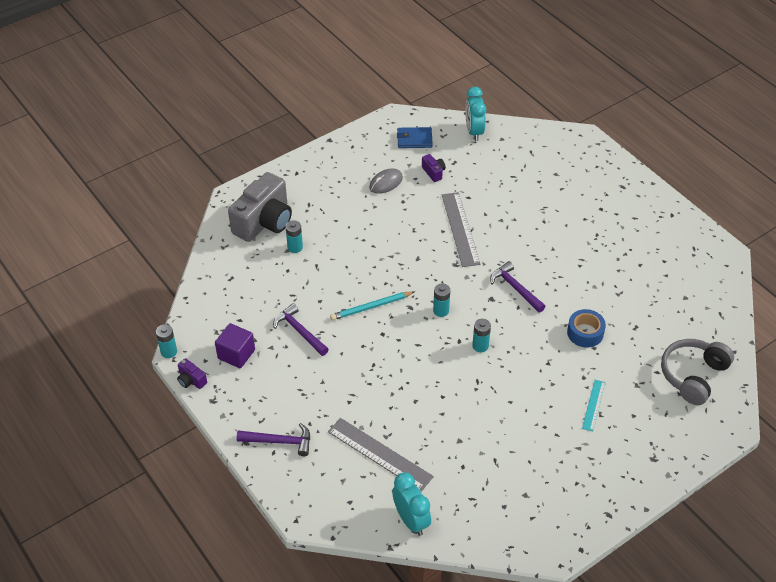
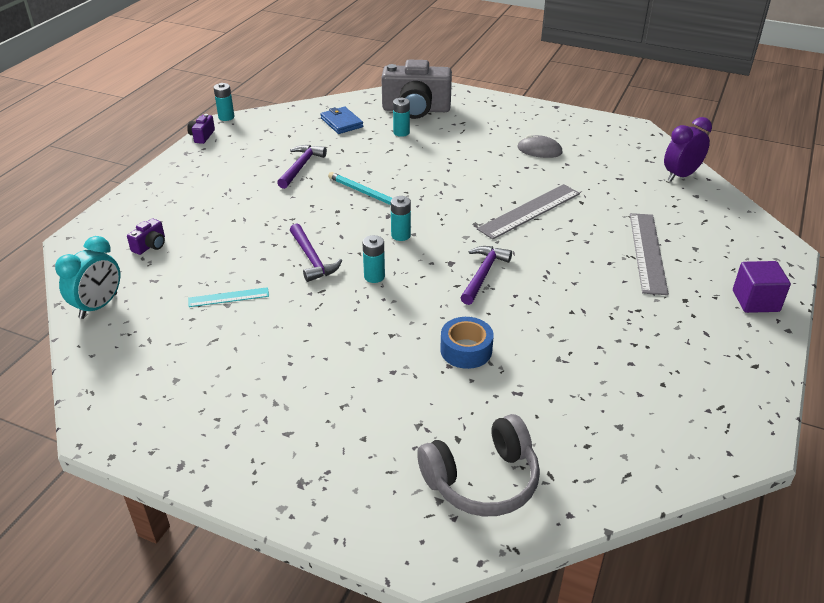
camera: 60 degrees right, 10 degrees down
purple cube [215,323,255,368] -> purple cube moved to [733,261,791,313]
purple hammer [237,423,310,456] -> purple hammer moved to [290,223,342,282]
grey ruler [328,418,434,492] -> grey ruler moved to [630,213,669,295]
blue wallet [397,127,433,148] -> blue wallet moved to [320,107,363,134]
purple camera [422,154,446,182] -> purple camera moved to [127,218,165,255]
turquoise clock [465,87,486,141] -> purple clock [664,117,712,181]
turquoise ruler [582,380,606,431] -> turquoise ruler moved to [189,287,269,307]
grey headphones [661,339,734,405] -> grey headphones turned 150 degrees clockwise [417,414,540,516]

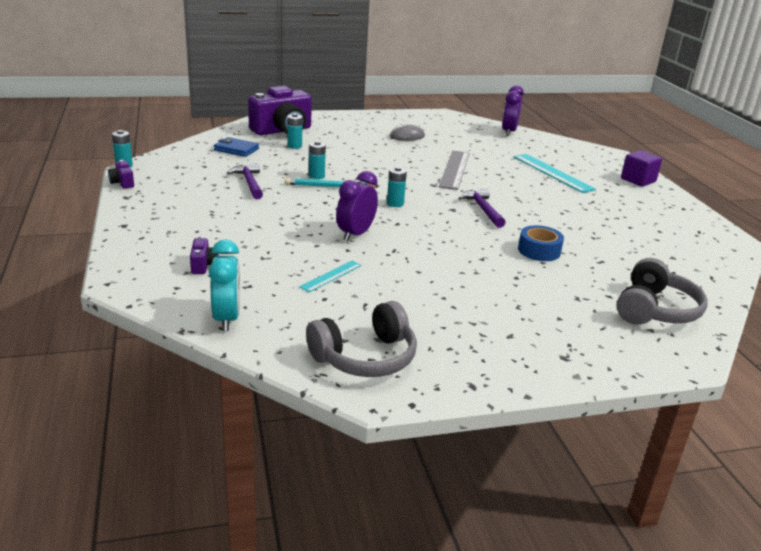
camera: 40 degrees left, 10 degrees down
purple hammer [290,223,342,282] -> purple clock [336,171,378,242]
turquoise battery [362,235,385,283] -> turquoise battery moved to [309,141,326,179]
grey camera [381,60,452,119] -> purple camera [248,86,312,135]
grey ruler [630,213,669,295] -> turquoise ruler [514,154,596,193]
none -> grey headphones [306,301,417,377]

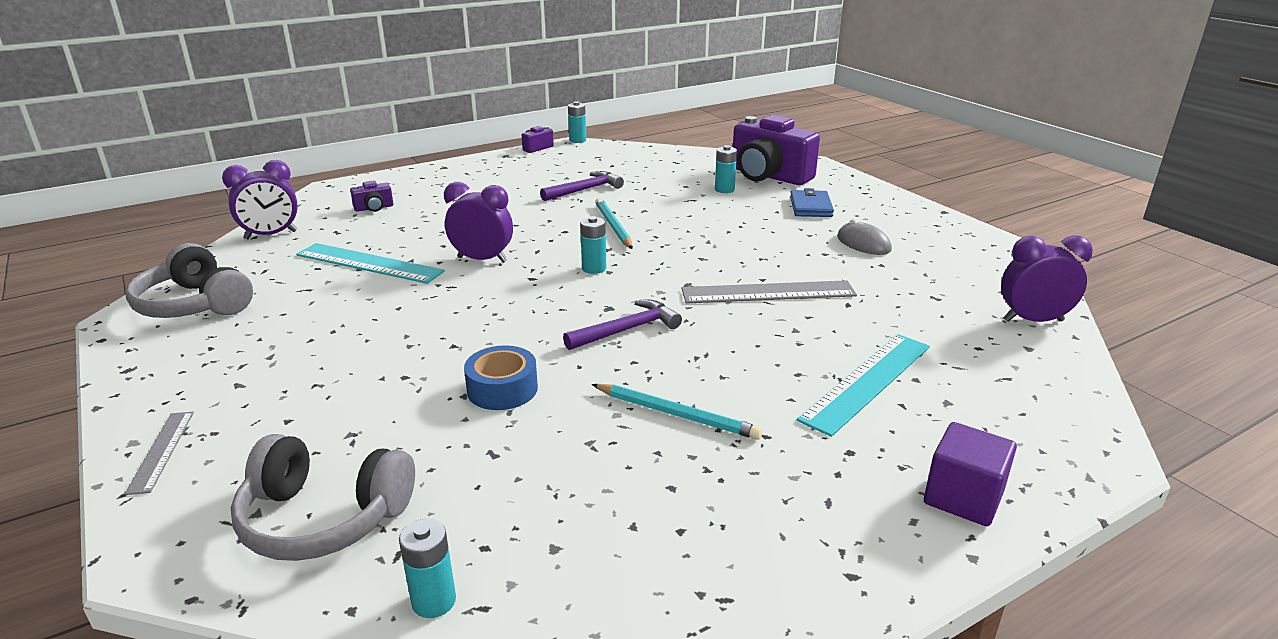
camera: 75 degrees right, 0 degrees up
turquoise clock [209,239,240,331] -> purple clock [222,160,298,239]
blue wallet [214,137,259,157] -> blue wallet moved to [790,188,834,217]
turquoise ruler [299,261,362,293] -> turquoise ruler [296,243,445,284], size x1.81
turquoise battery [309,141,326,179] -> turquoise battery moved to [399,519,456,618]
none -> grey ruler [124,412,194,495]
none -> turquoise pencil [592,384,763,440]

